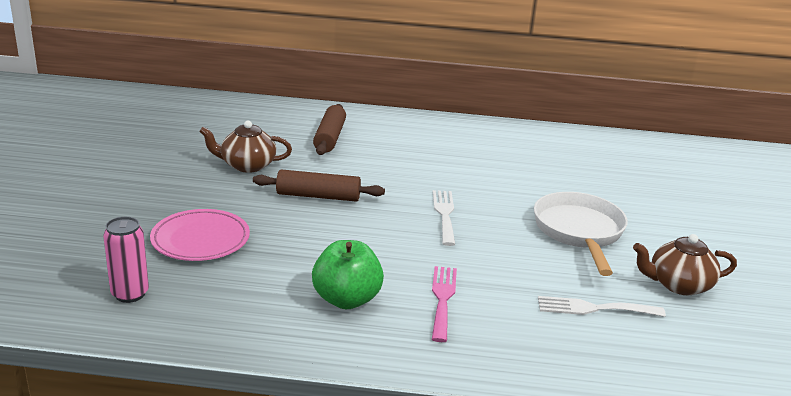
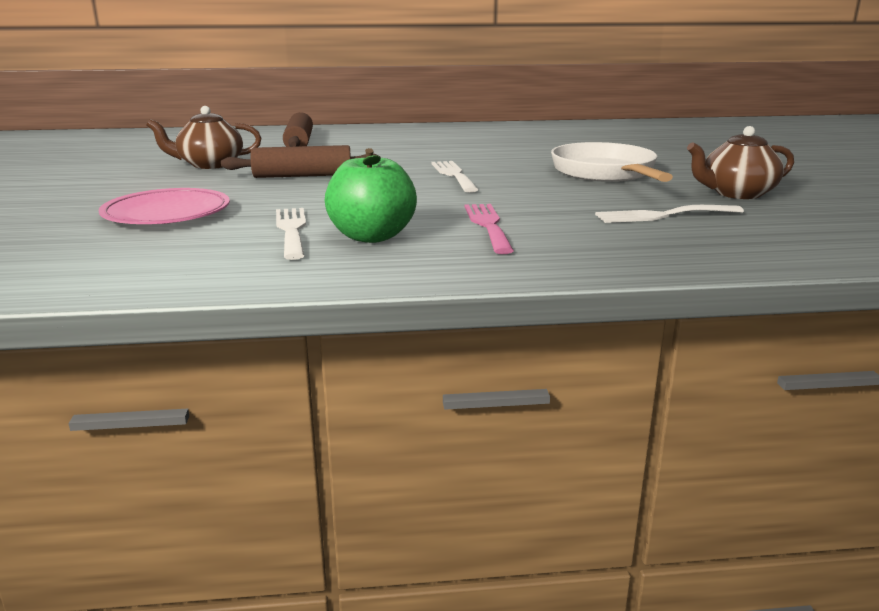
camera: 10 degrees left, 5 degrees down
pink can [103,217,149,303] -> none
none -> white fork [276,208,306,260]

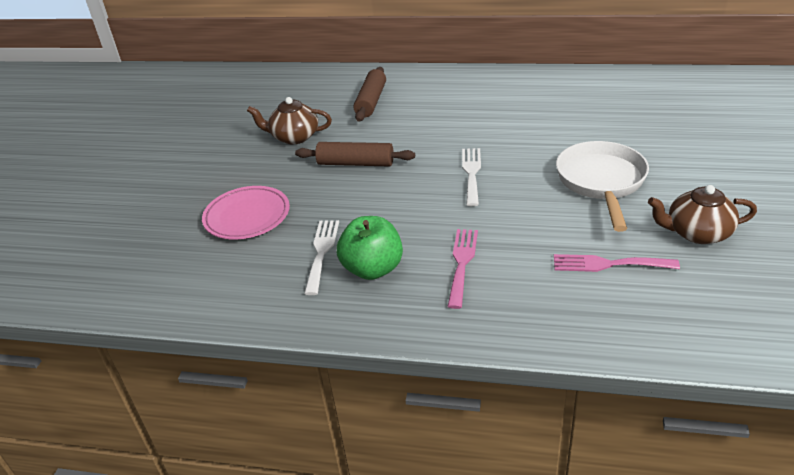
camera: 20 degrees right, 15 degrees up
white fork [595,205,744,223] -> pink fork [554,254,680,272]

